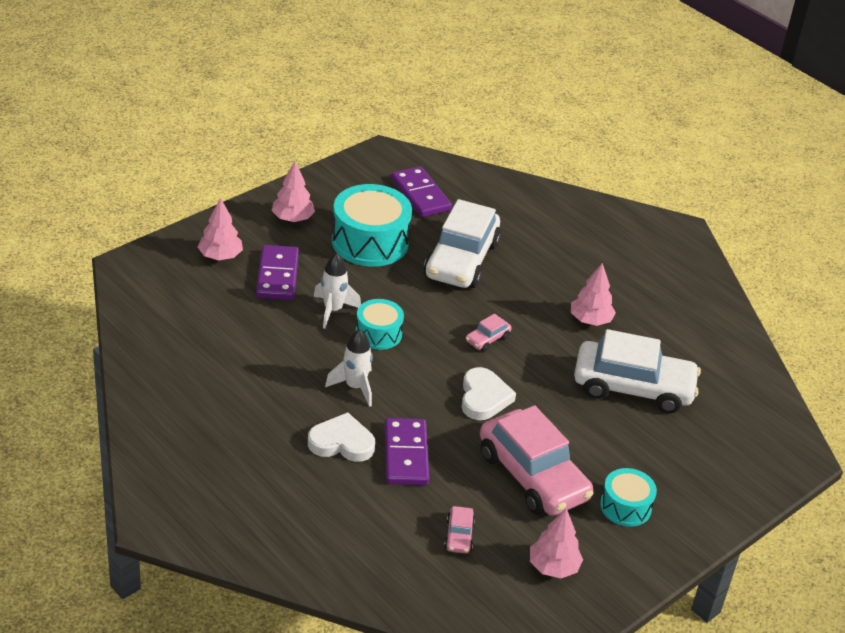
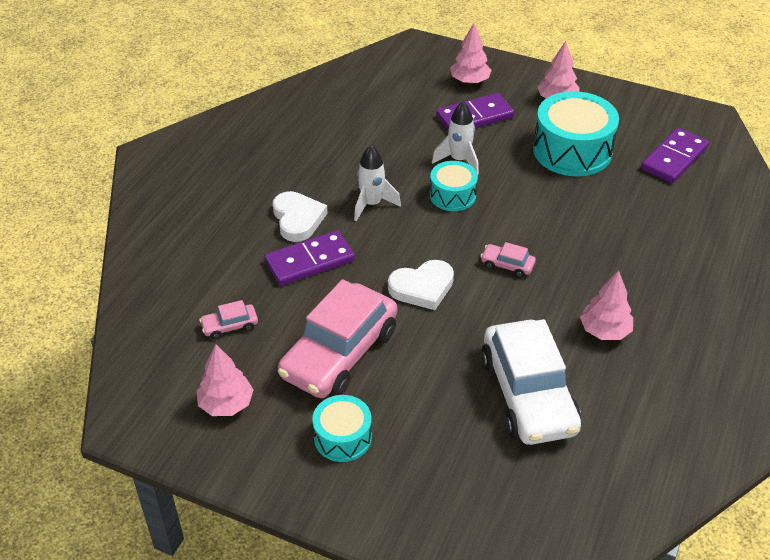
camera: 70 degrees right, 5 degrees up
white car [424,199,501,288] -> none

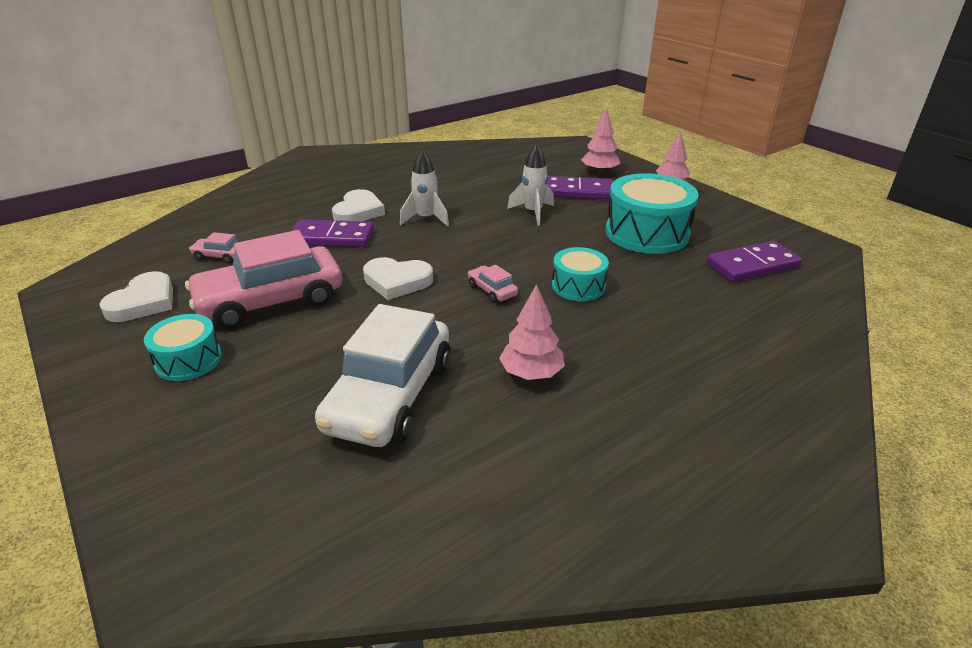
camera: 30 degrees right, 10 degrees down
pink tree [197,345,254,416] -> white heart [99,271,173,322]
turquoise drum [430,161,478,211] -> turquoise drum moved to [552,247,609,301]

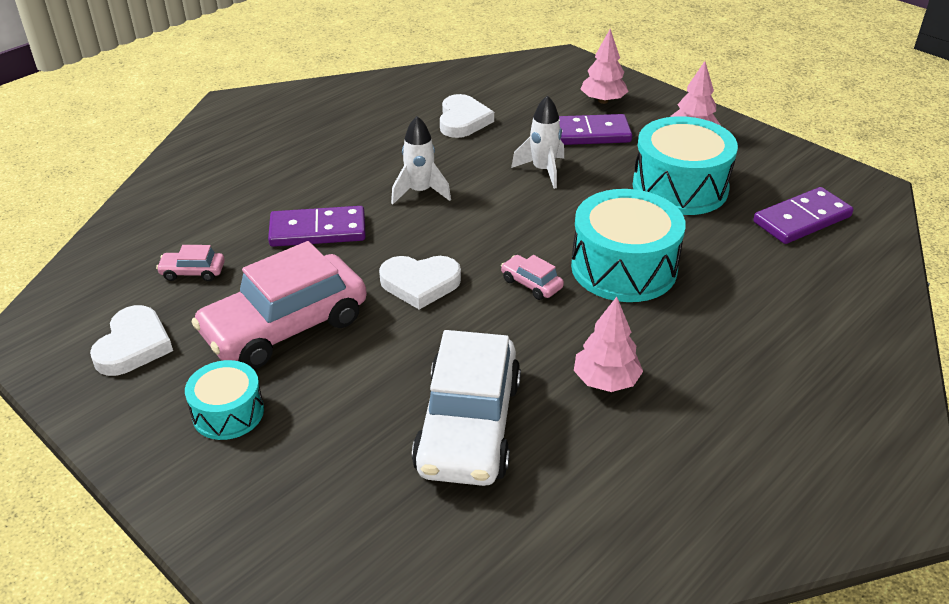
camera: 10 degrees left, 5 degrees up
white heart [332,189,385,221] -> white heart moved to [440,94,494,138]
turquoise drum [552,247,609,301] -> turquoise drum [571,189,686,302], size x1.77

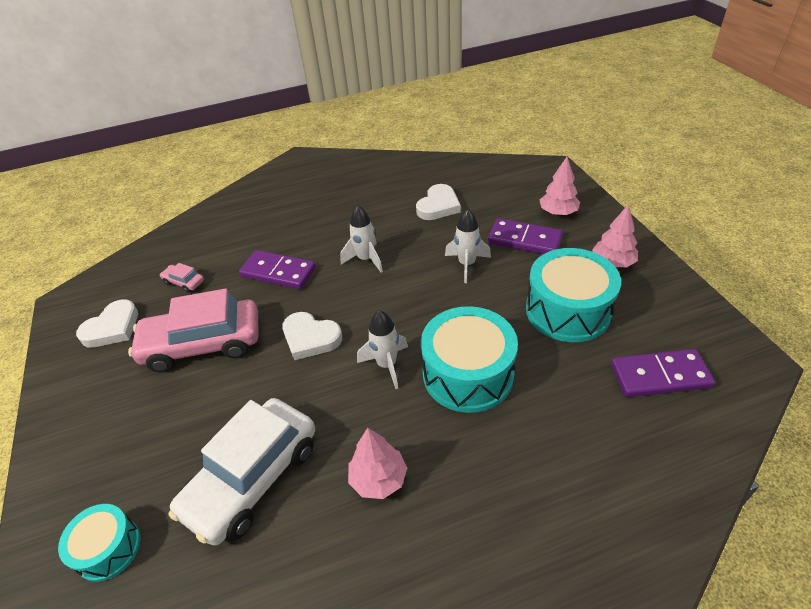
camera: 30 degrees right, 5 degrees up
turquoise drum [185,360,264,440] -> turquoise drum moved to [58,504,141,582]
pink car [501,255,564,300] -> white rocket [357,310,408,389]

